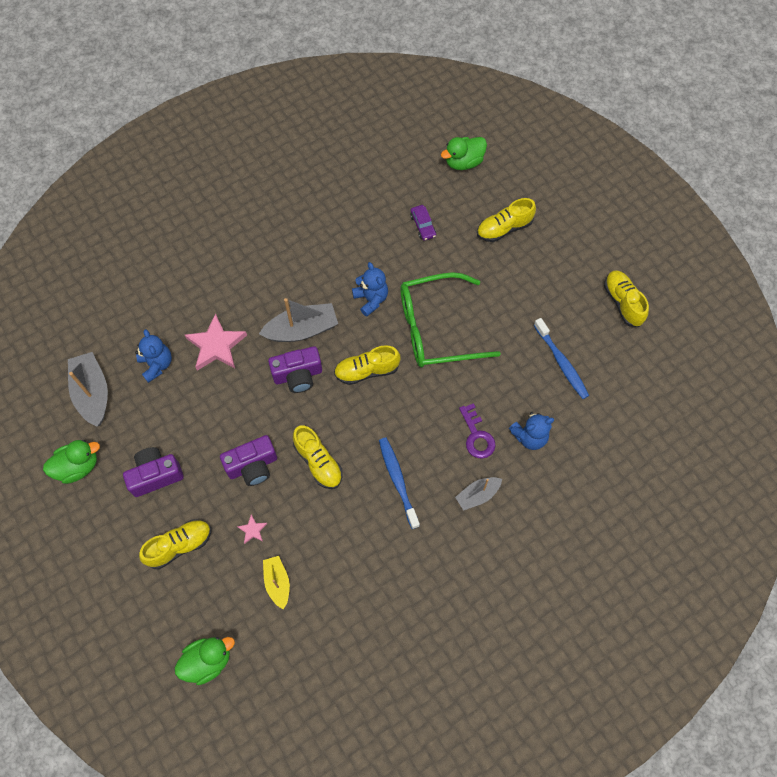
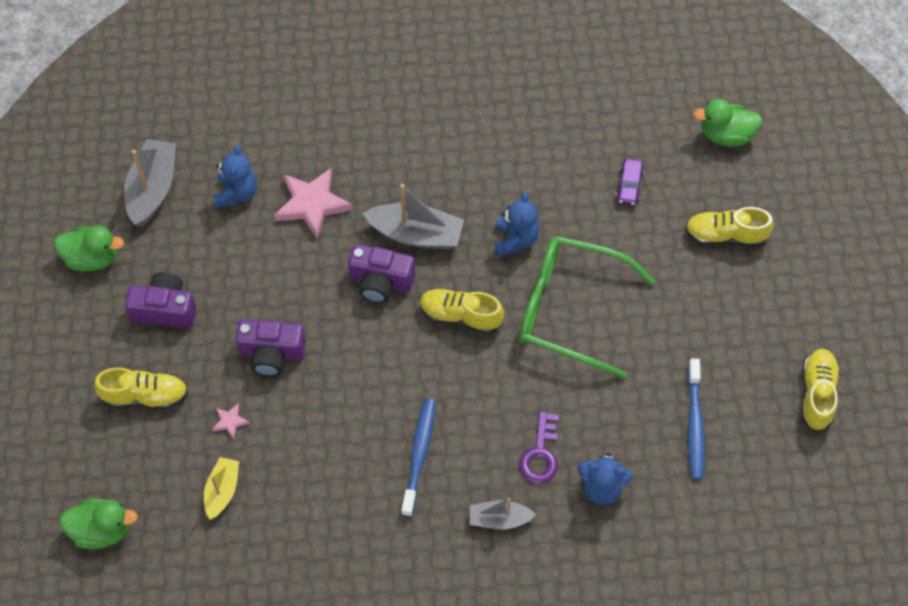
camera: 30 degrees right, 5 degrees down
yellow shoe [293,425,343,489] -> none

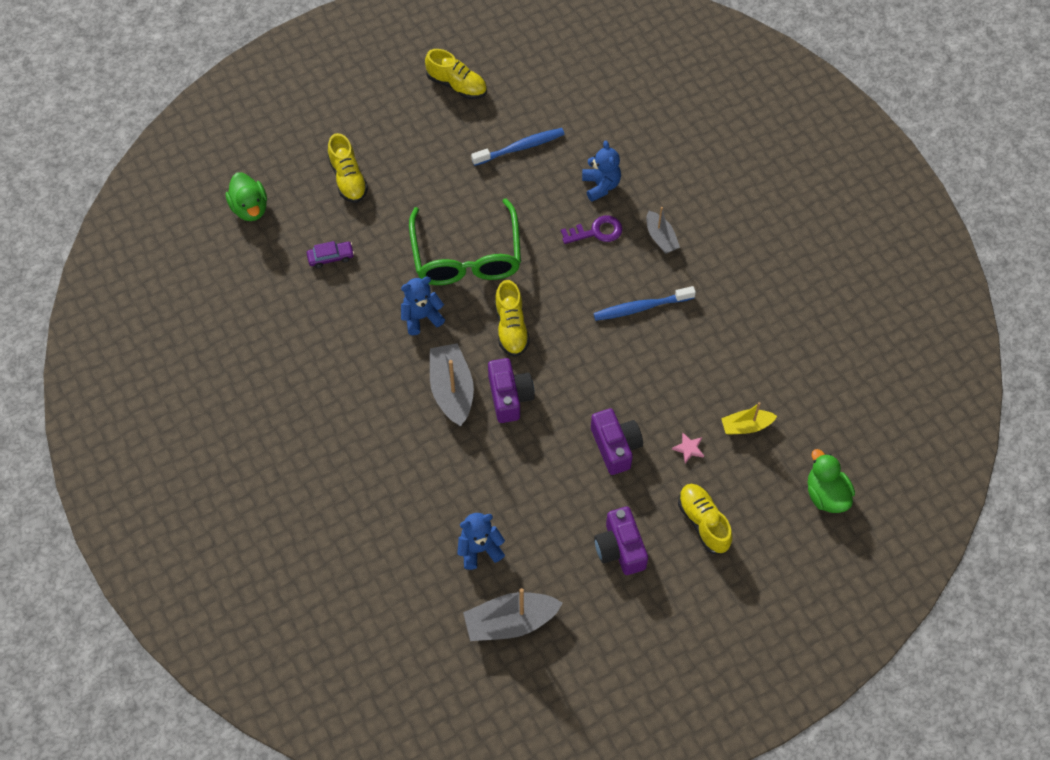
camera: 115 degrees left, 0 degrees up
green duck [54,225,124,272] -> none
pink star [274,168,352,240] -> none
yellow shoe [801,349,840,432] -> yellow shoe turned 135 degrees counterclockwise [425,49,487,99]

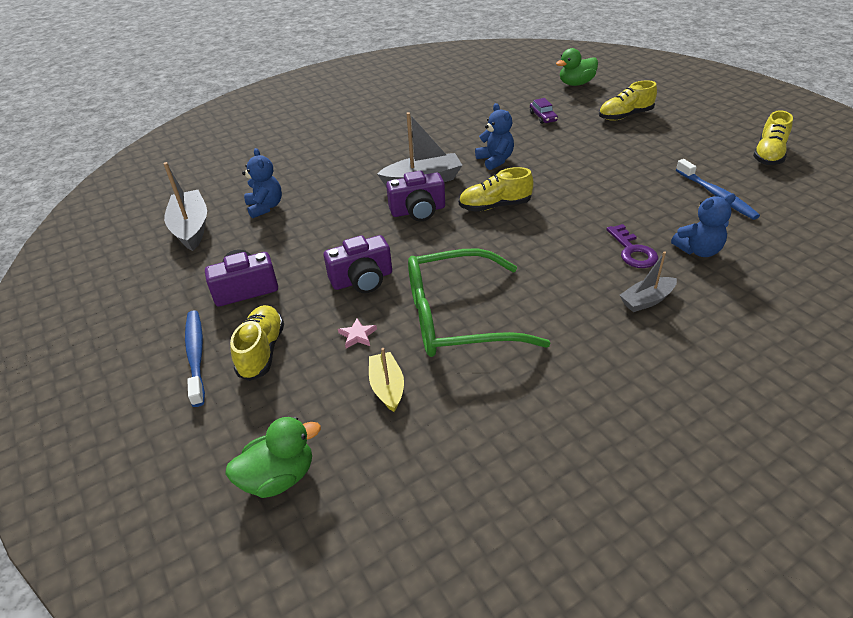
camera: 90 degrees right, 20 degrees down
green glasses [409,198,521,285] -> green glasses moved to [408,248,550,357]
blue toothbrush [593,286,696,321] -> blue toothbrush moved to [185,310,205,407]
yellow shoe [678,484,732,554] -> yellow shoe turned 60 degrees counterclockwise [230,305,284,381]

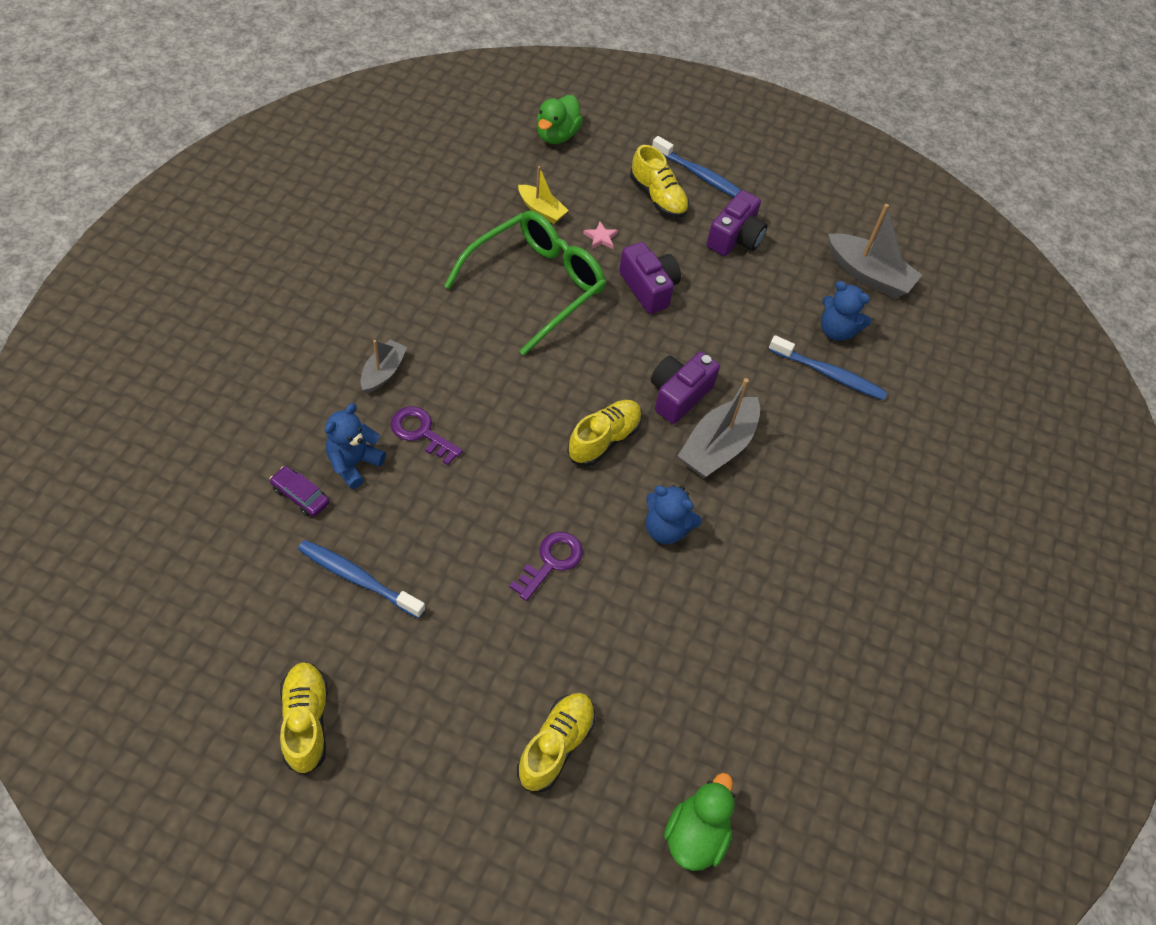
camera: 135 degrees right, 15 degrees up
purple camera [324,235,392,293] -> purple camera turned 120 degrees clockwise [619,242,681,314]
purple car [530,98,558,124] -> purple car moved to [270,466,329,517]
none -> purple key [509,532,583,601]
none -> blue toothbrush [769,335,887,400]

